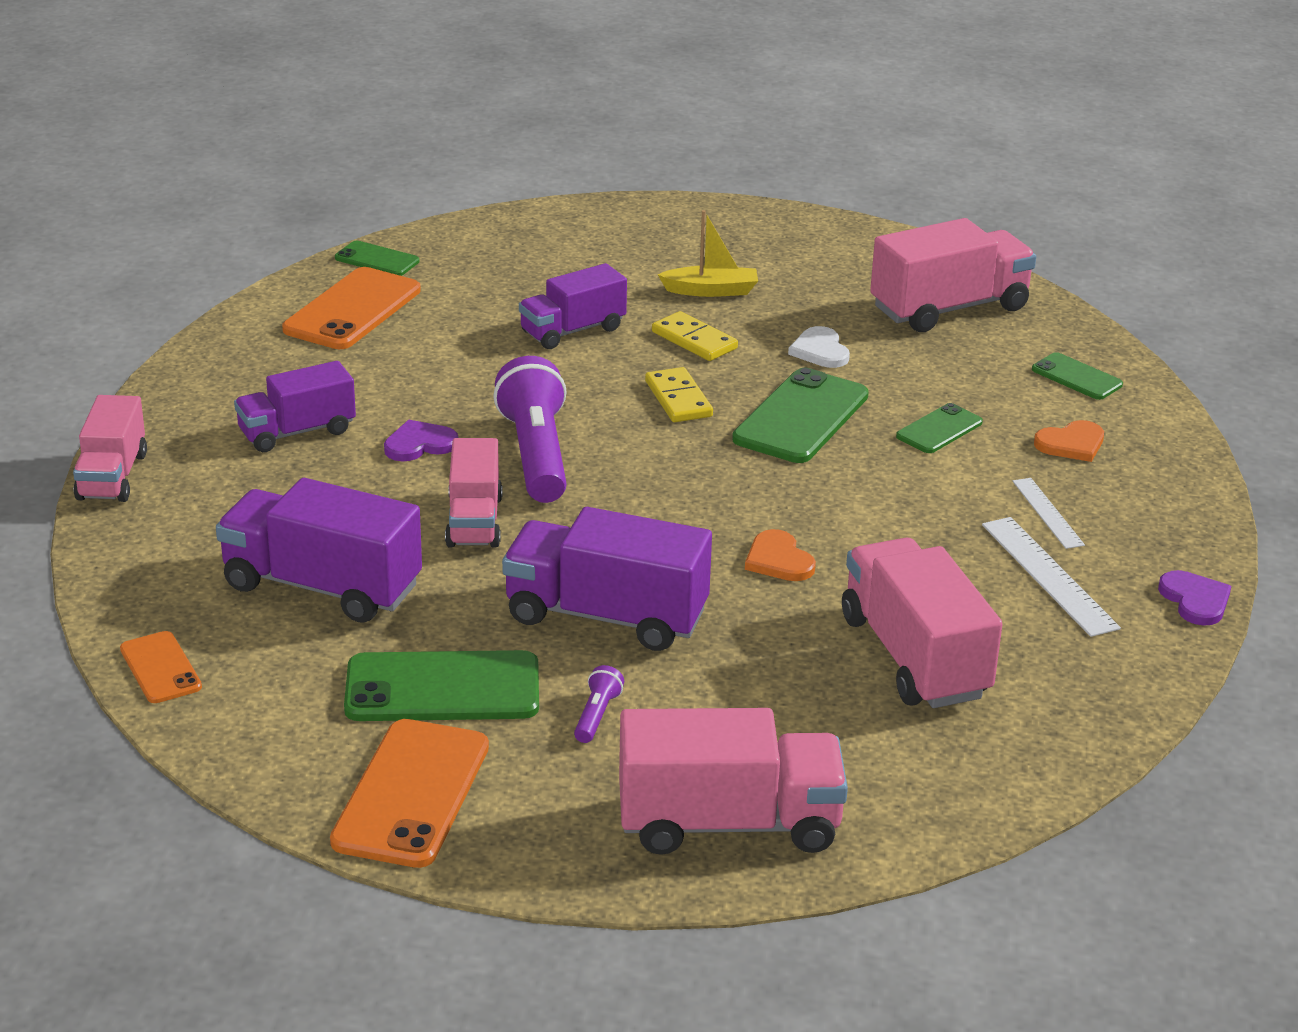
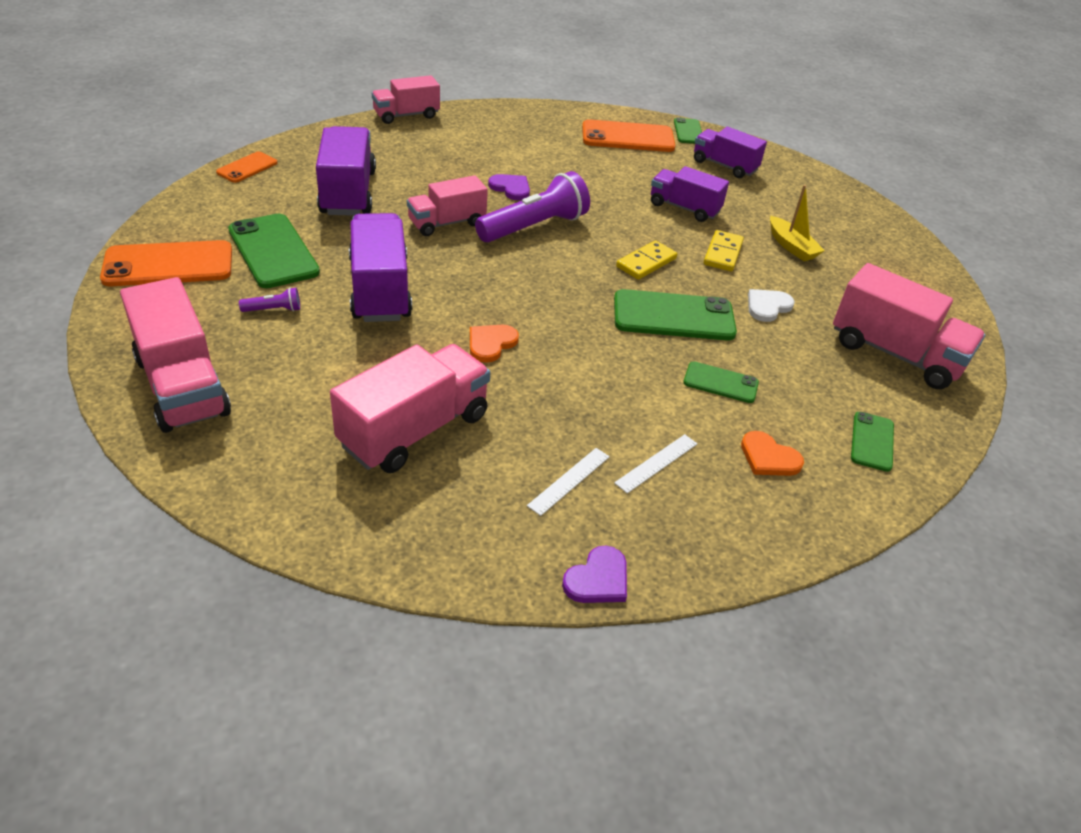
camera: 60 degrees right, 10 degrees up
purple truck [234,361,356,452] -> purple truck moved to [694,127,767,178]
white ruler [982,517,1121,637] -> white ruler [527,448,610,516], size x0.63

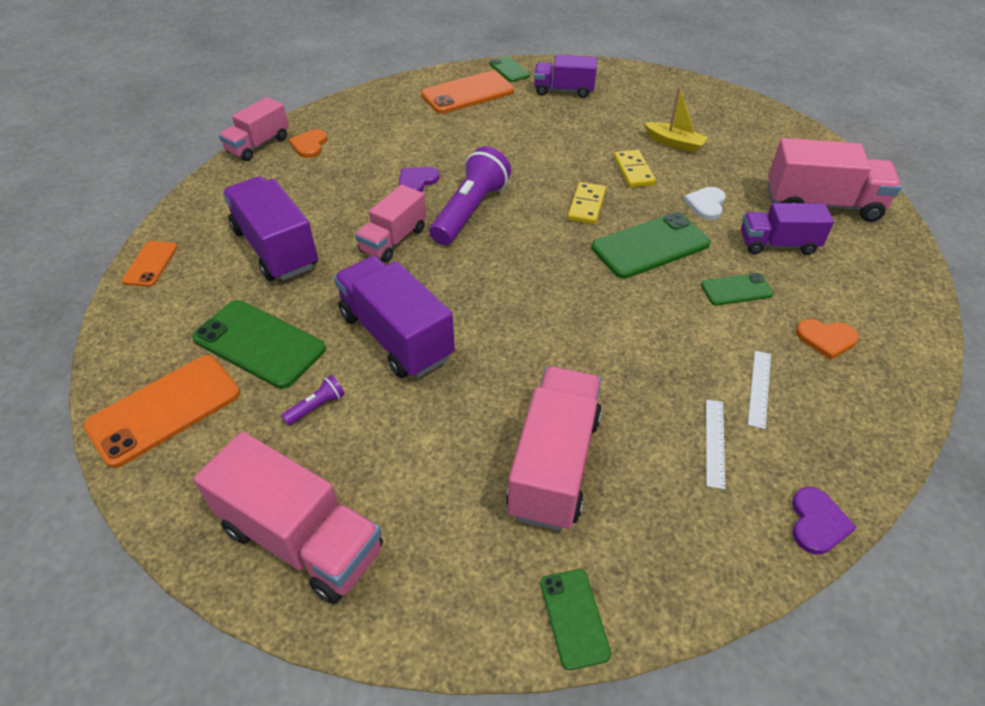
camera: 25 degrees left, 5 degrees up
orange heart [470,325,519,363] -> orange heart moved to [289,129,328,158]
purple heart [488,174,530,200] -> purple heart turned 60 degrees counterclockwise [399,166,440,192]
purple truck [651,166,729,222] -> purple truck moved to [741,203,834,255]
green phone [851,412,894,472] -> green phone moved to [540,569,611,670]

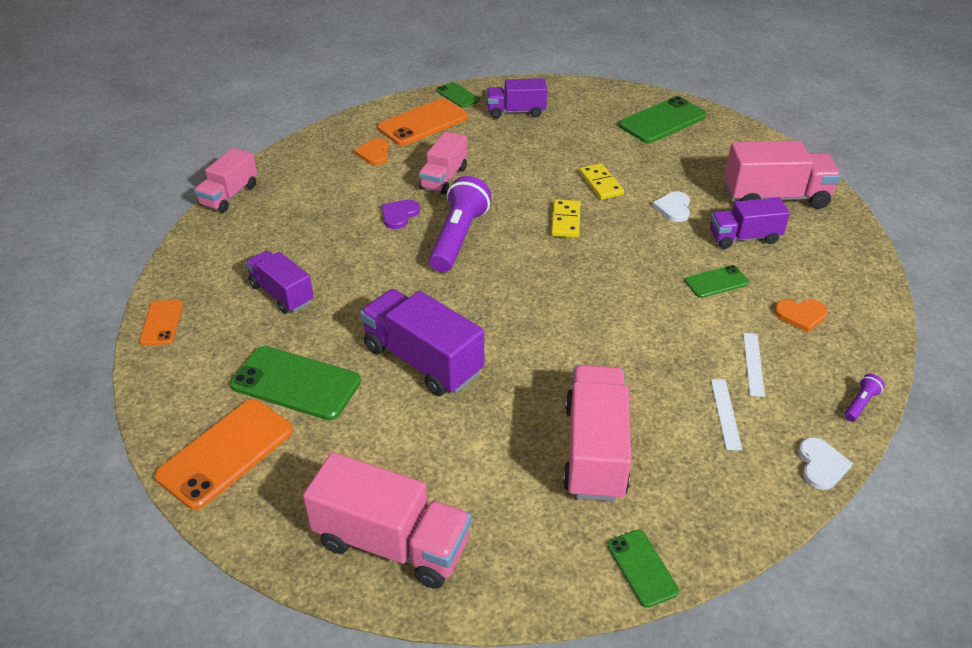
camera: 10 degrees left, 5 degrees down
purple truck [223,176,318,281] -> purple truck [245,250,314,314], size x0.65
purple flashlight [281,375,345,426] -> purple flashlight moved to [844,374,885,422]
orange heart [289,129,328,158] -> orange heart moved to [354,138,389,165]
pink truck [355,185,426,262] -> pink truck moved to [419,131,467,194]
green phone [592,212,711,279] -> green phone moved to [619,96,707,143]
yellow boat [644,87,708,153] -> none
purple heart [792,487,857,555] -> white heart [798,437,853,490]

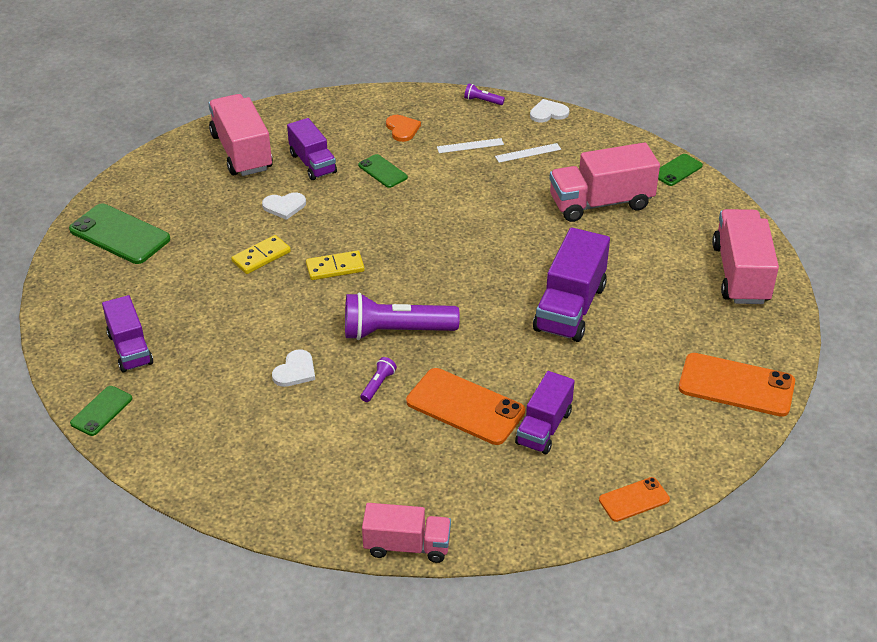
camera: 110 degrees left, 0 degrees up
green phone [230,346,361,420] -> none
orange heart [354,138,389,165] -> none
orange phone [378,98,468,146] -> orange phone moved to [406,368,525,445]
purple heart [382,200,420,229] -> purple flashlight [360,357,397,402]
pink truck [419,131,467,194] -> white heart [272,350,315,387]

